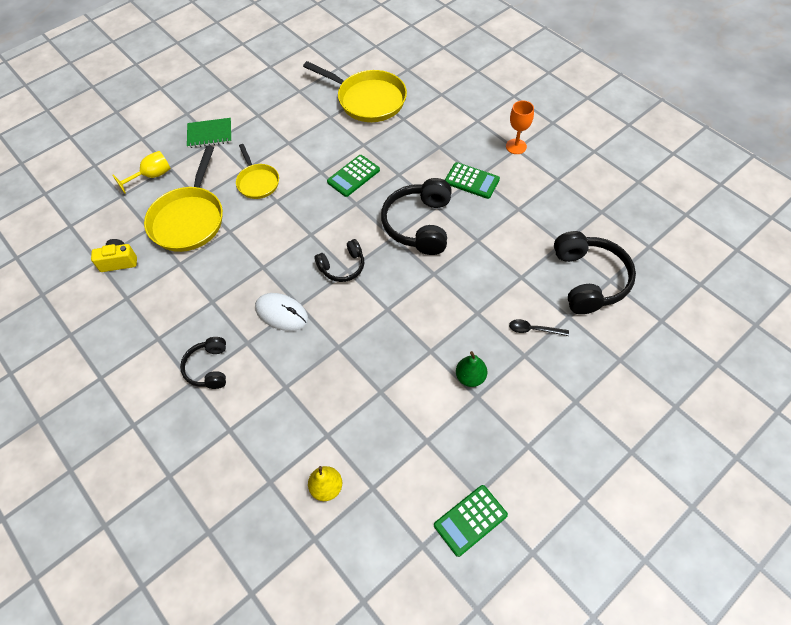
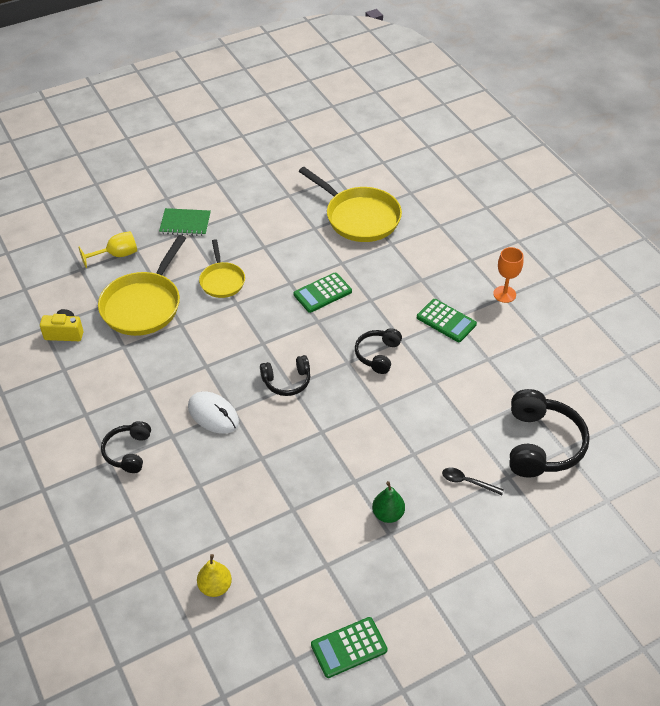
camera: 10 degrees right, 10 degrees down
black headphones [381,178,452,255] -> black headphones [355,328,402,374], size x0.58

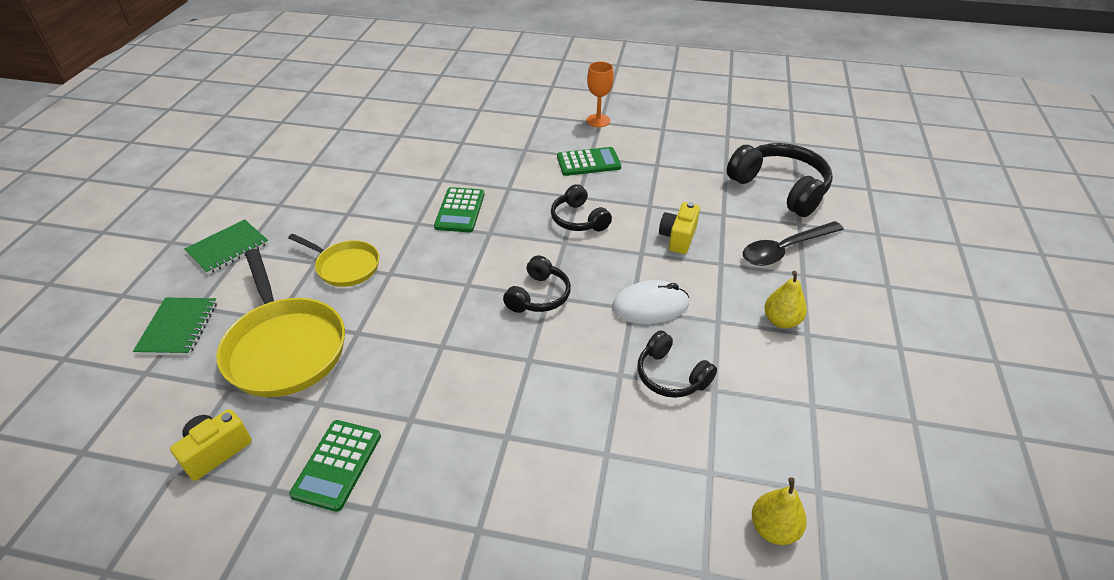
camera: 50 degrees left, 5 degrees down
yellow goblet [79,231,137,268] -> green notebook [133,298,217,356]
black headphones [101,421,151,473] -> black headphones moved to [637,331,717,398]
white mouse [188,391,239,434] -> white mouse moved to [612,280,689,324]
yellow pan [299,167,402,242] -> none
green calculator [311,617,388,678] -> green calculator moved to [289,420,381,512]
green pear [372,481,405,523] -> yellow pear [764,271,807,328]
black spoon [442,468,504,495] -> black spoon [743,221,844,266], size x1.75
none -> yellow camera [659,202,700,254]

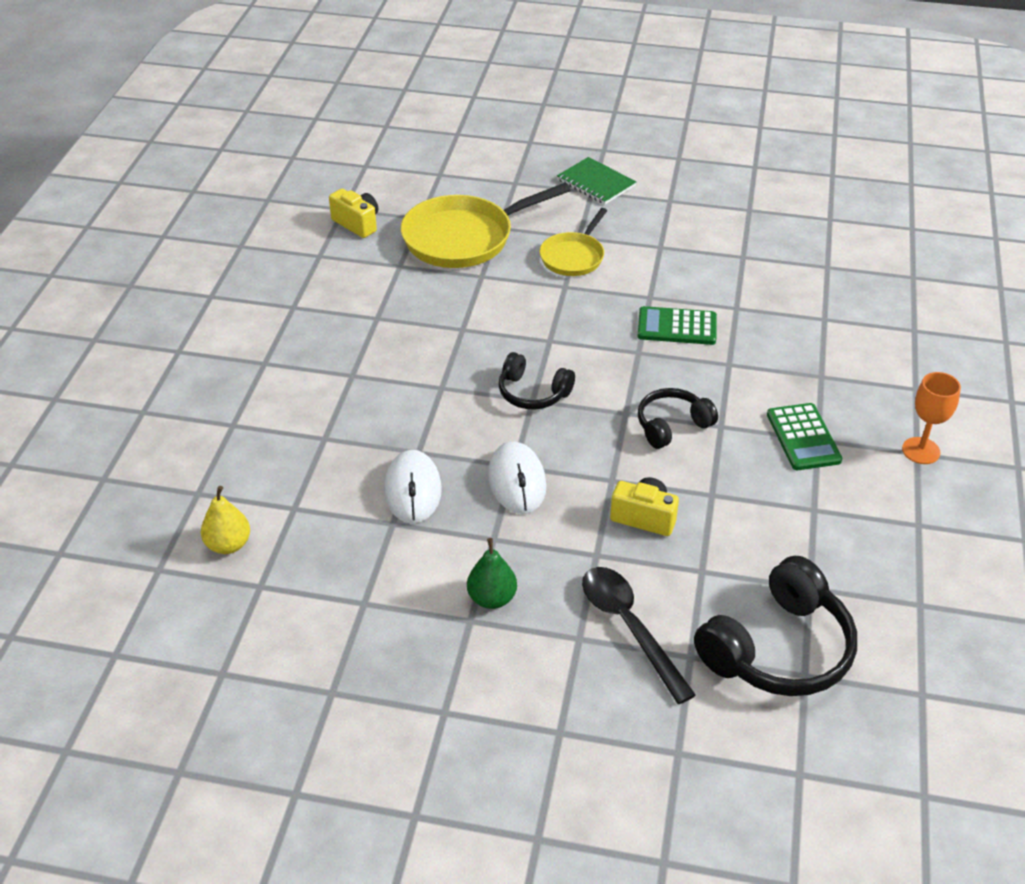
camera: 90 degrees right, 0 degrees up
green notebook [133,298,217,356] -> none
green calculator [289,420,381,512] -> none
black headphones [637,331,717,398] -> white mouse [384,450,442,523]
yellow pear [764,271,807,328] -> green pear [467,538,517,609]

